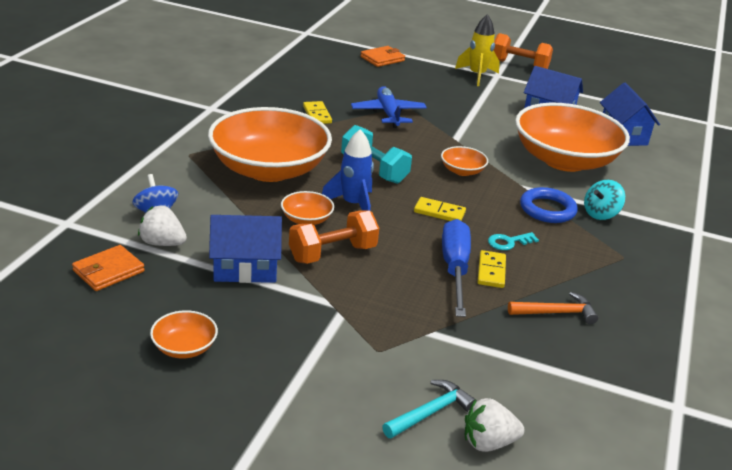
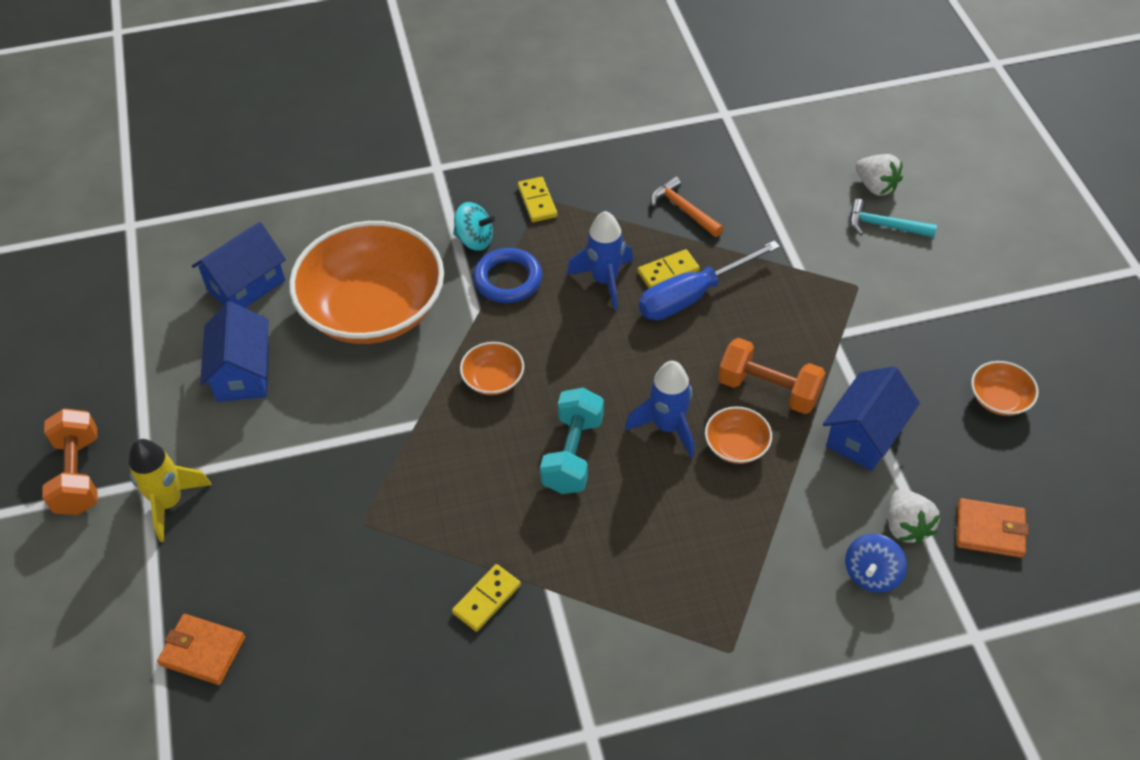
camera: 120 degrees left, 20 degrees up
orange bowl [208,107,332,182] -> none
blue house [209,215,282,283] -> blue house turned 75 degrees clockwise [823,366,920,471]
blue plane [351,86,427,128] -> none
yellow domino [414,197,466,221] -> yellow domino moved to [518,177,557,222]
turquoise key [488,232,539,250] -> blue rocket [567,211,633,310]

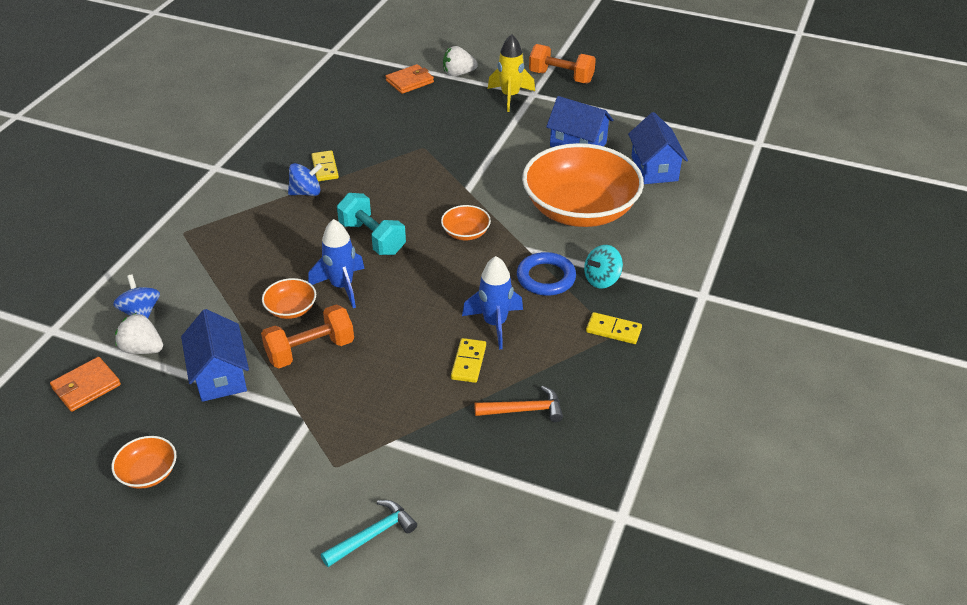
camera: 125 degrees right, 10 degrees down
blue screwdriver [639,241,780,320] -> none
white strawberry [856,154,903,196] -> white strawberry moved to [443,46,478,76]
none -> blue spinning top [288,163,322,196]

